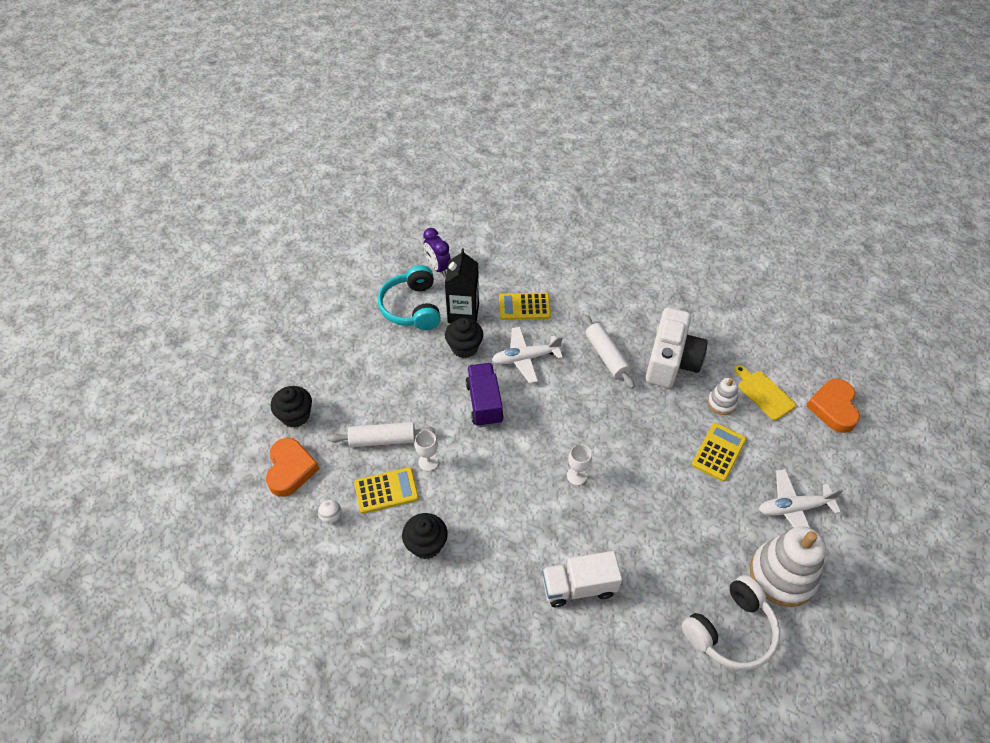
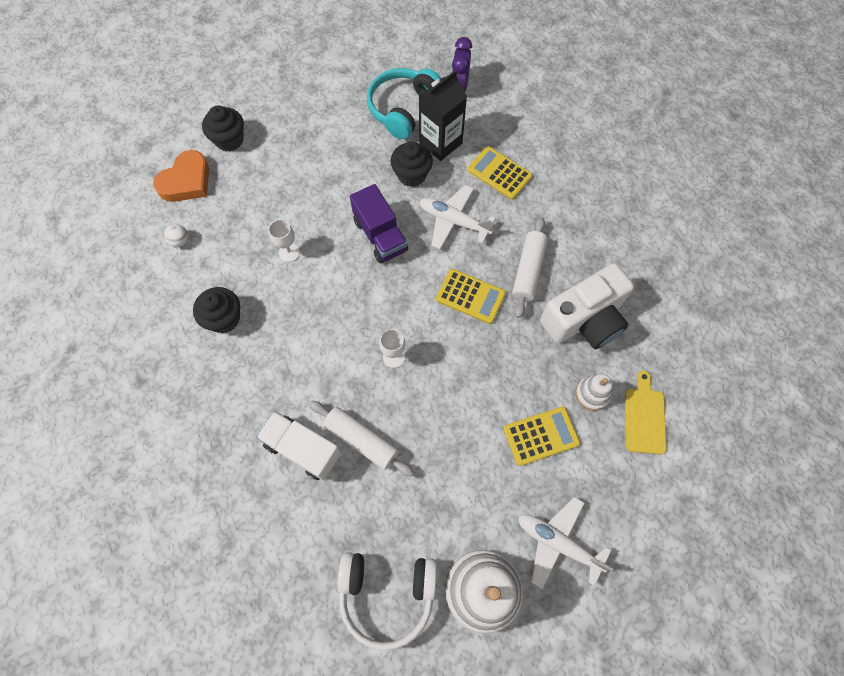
camera: 40 degrees right, 15 degrees up
white rolling pin [328,422,435,447] -> white rolling pin moved to [309,401,414,477]
yellow calculator [354,467,419,514] -> yellow calculator moved to [436,269,506,324]
purple truck [465,363,504,427] -> purple truck turned 120 degrees clockwise [350,184,408,263]
orange heart [806,379,860,433] -> none

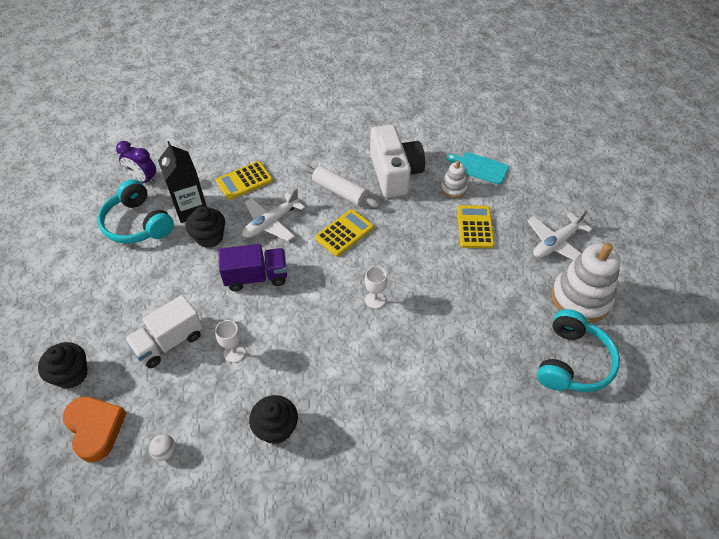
camera: 70 degrees left, 15 degrees down
white truck [256,411,341,481] -> white truck moved to [125,295,203,368]
white rolling pin [309,401,414,477] -> none
white headphones [337,552,437,650] -> turquoise headphones [537,309,620,392]
yellow cutting board [625,371,667,455] -> turquoise cutting board [446,152,509,185]

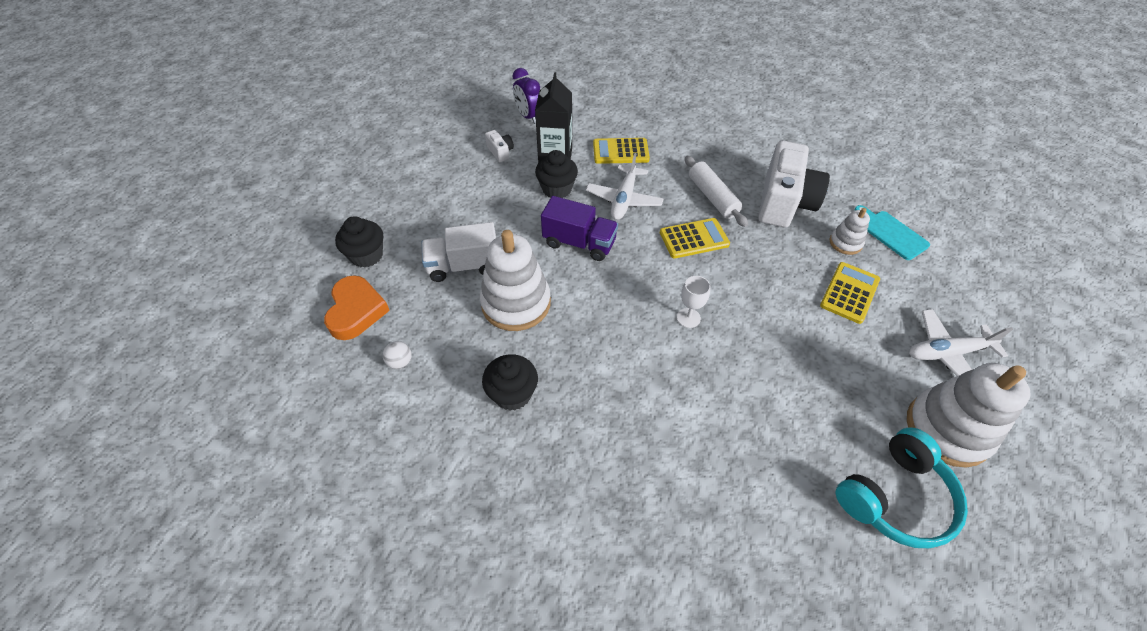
camera: 30 degrees right, 0 degrees up
turquoise headphones [98,179,174,244] -> white camera [485,130,514,162]
white goblet [215,320,245,363] -> white stacking toy [480,230,551,331]
white plane [242,188,305,241] -> white plane turned 60 degrees counterclockwise [586,153,664,220]

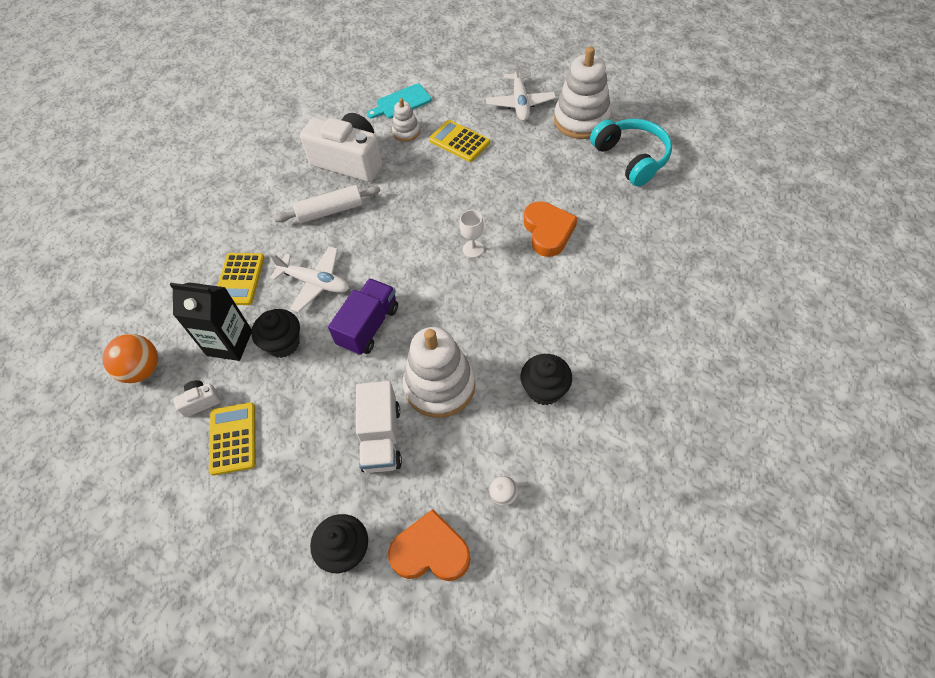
camera: 80 degrees left, 5 degrees up
purple clock [512,68,540,124] -> orange ball [103,334,158,383]
yellow calculator [660,218,730,259] -> yellow calculator moved to [209,402,256,475]
none -> orange heart [524,201,578,257]

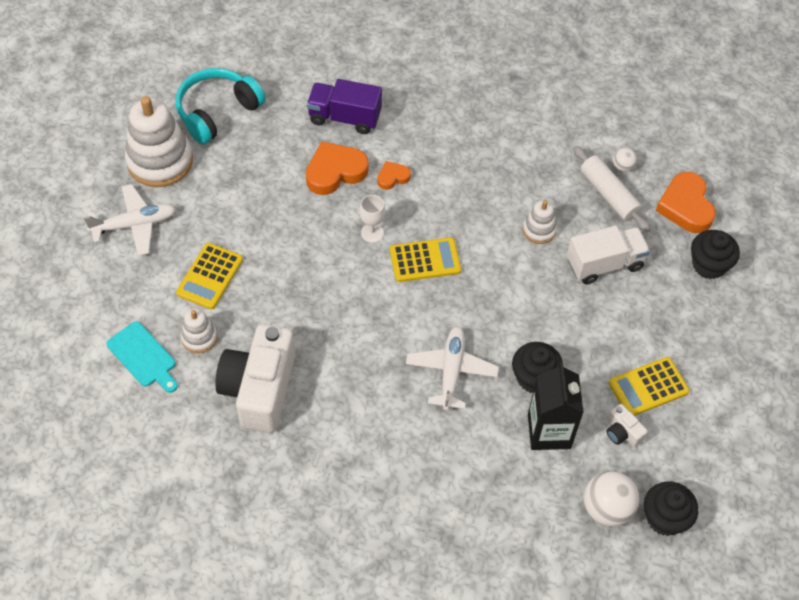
camera: 110 degrees left, 0 degrees up
orange ball [103,334,158,383] -> white ball [584,471,640,526]
yellow calculator [217,253,264,305] -> yellow calculator moved to [390,237,461,282]
white rolling pin [274,185,381,223] -> white rolling pin moved to [573,146,650,232]
purple truck [328,278,398,355] -> purple truck moved to [307,79,382,134]
white stacking toy [403,327,475,418] -> white stacking toy [523,200,557,244], size x0.50
black cupcake [520,354,572,405] -> black cupcake moved to [644,481,698,536]
none -> orange heart [377,161,411,190]

